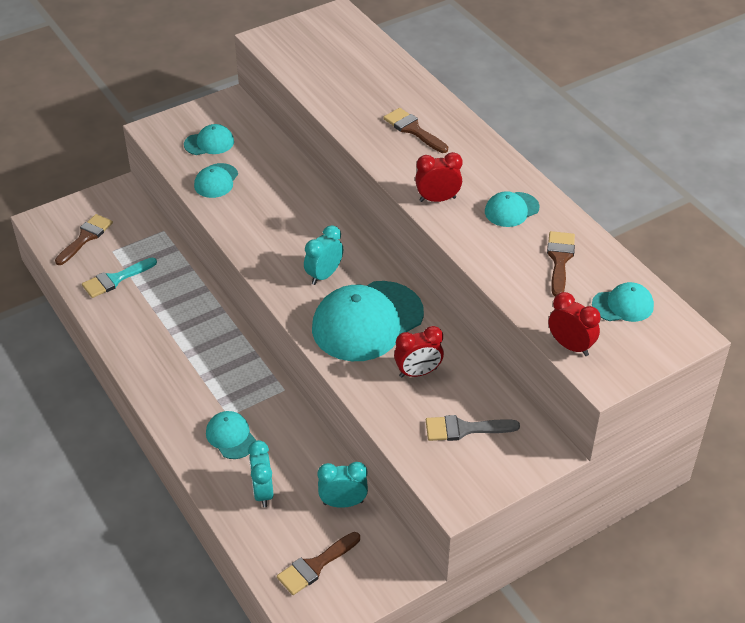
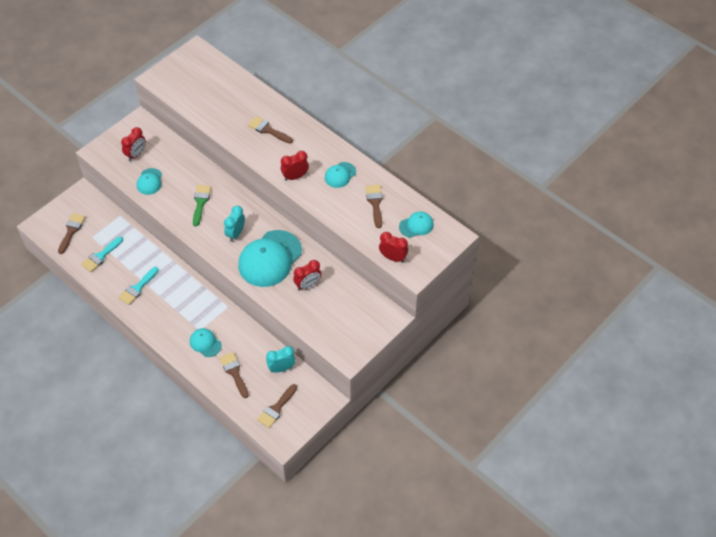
camera: 15 degrees left, 10 degrees up
turquoise cap [184,124,234,155] -> red clock [121,127,146,161]
turquoise clock [248,440,274,507] -> brown brush [219,352,249,398]
grey brush [426,415,520,441] -> none
none -> turquoise brush [118,267,159,305]
none -> green brush [193,185,211,226]

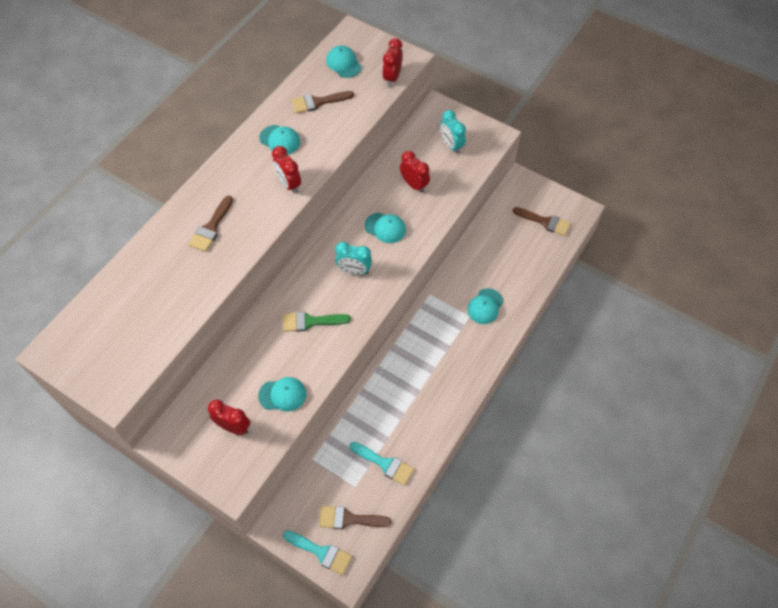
camera: 100 degrees left, 5 degrees up
turquoise brush [118,267,159,305] -> turquoise brush moved to [283,530,352,575]
brown brush [219,352,249,398] -> none
turquoise cap [238,230,302,287] -> turquoise cap [364,213,406,243], size x0.49
turquoise clock [266,346,295,372] -> turquoise clock moved to [440,110,466,154]

